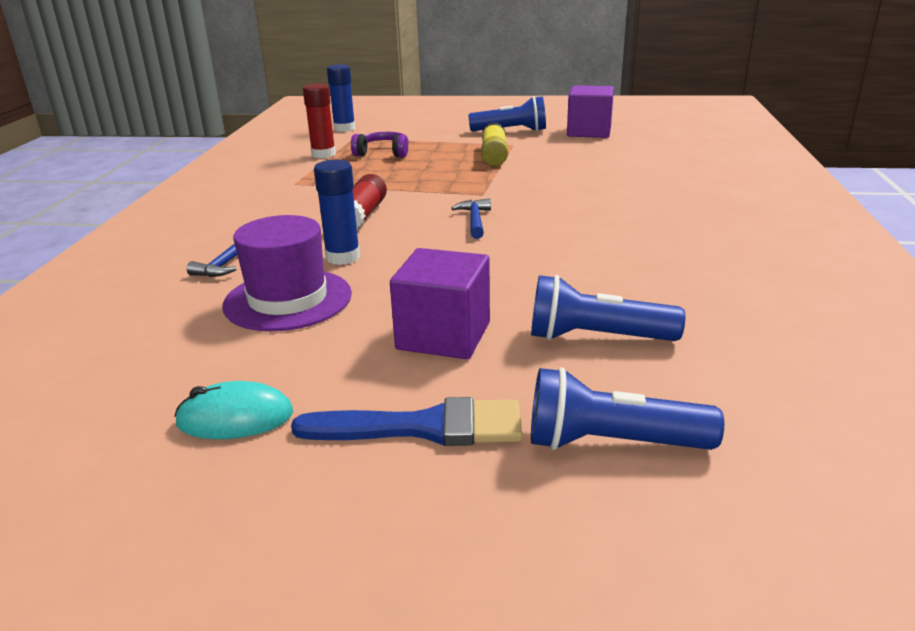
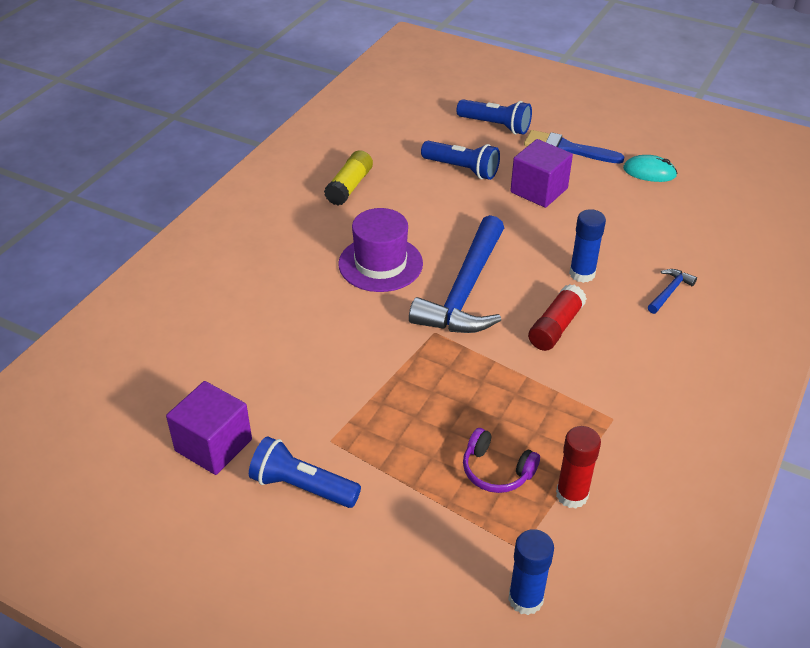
camera: 160 degrees left, 15 degrees up
purple hat [222,215,352,331] -> purple hat moved to [339,208,423,292]
blue hammer [451,198,491,239] -> blue hammer [409,215,504,333], size x2.43
yellow glue stick [481,122,508,166] -> yellow glue stick moved to [324,150,373,205]

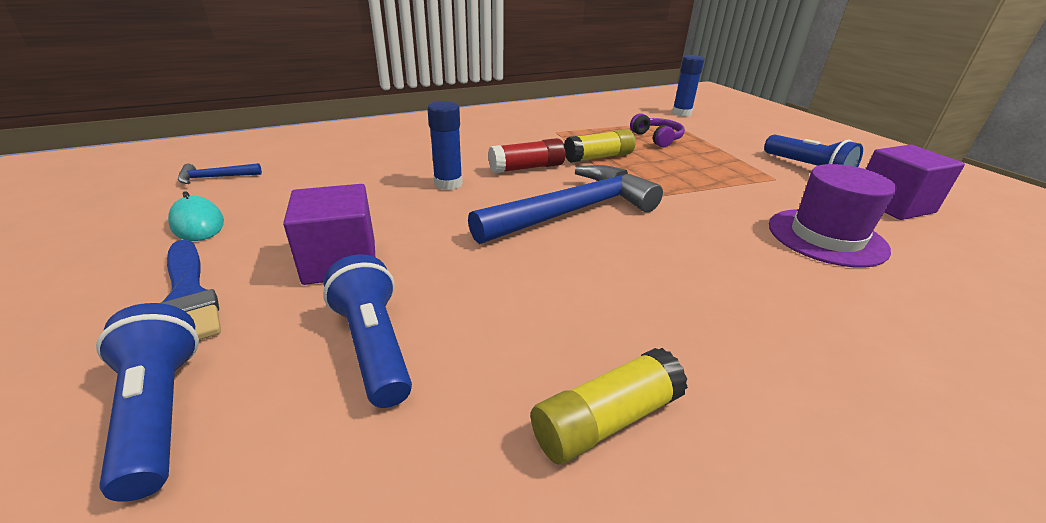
camera: 145 degrees left, 10 degrees down
purple hat [339,208,423,292] -> purple hat moved to [769,164,897,268]
red glue stick [556,426,601,509] -> none
blue hammer [648,269,697,314] -> blue hammer moved to [178,163,262,184]
none -> yellow glue stick [564,129,635,163]

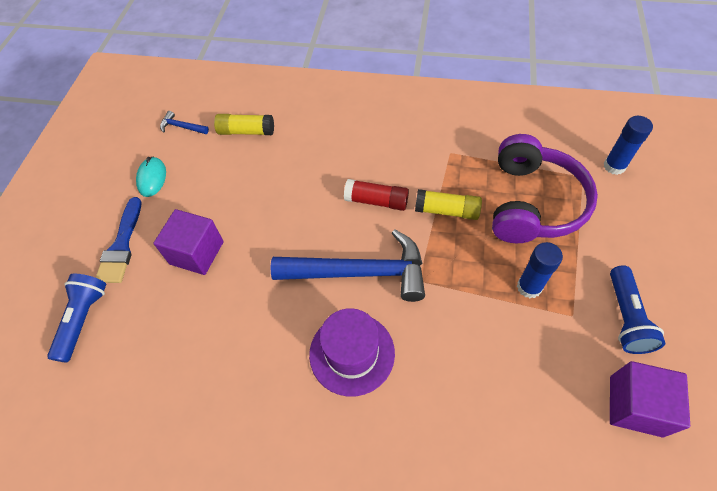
camera: 40 degrees right, 25 degrees up
blue flashlight [323,254,412,408] -> none
blue glue stick [427,101,463,190] -> blue glue stick moved to [517,242,563,298]
yellow glue stick [531,348,688,465] -> yellow glue stick moved to [214,114,274,135]
purple headphones [630,113,685,147] -> purple headphones [492,134,598,243], size x2.15
purple hat [769,164,897,268] -> purple hat moved to [309,308,395,397]

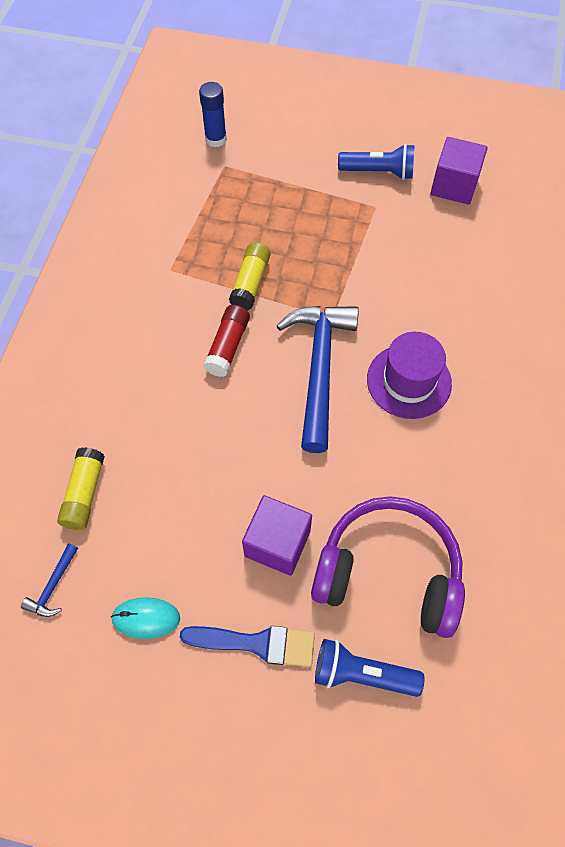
camera: 90 degrees left, 5 degrees up
purple headphones [492,134,598,243] -> purple headphones moved to [311,496,465,638]
blue glue stick [517,242,563,298] -> none

